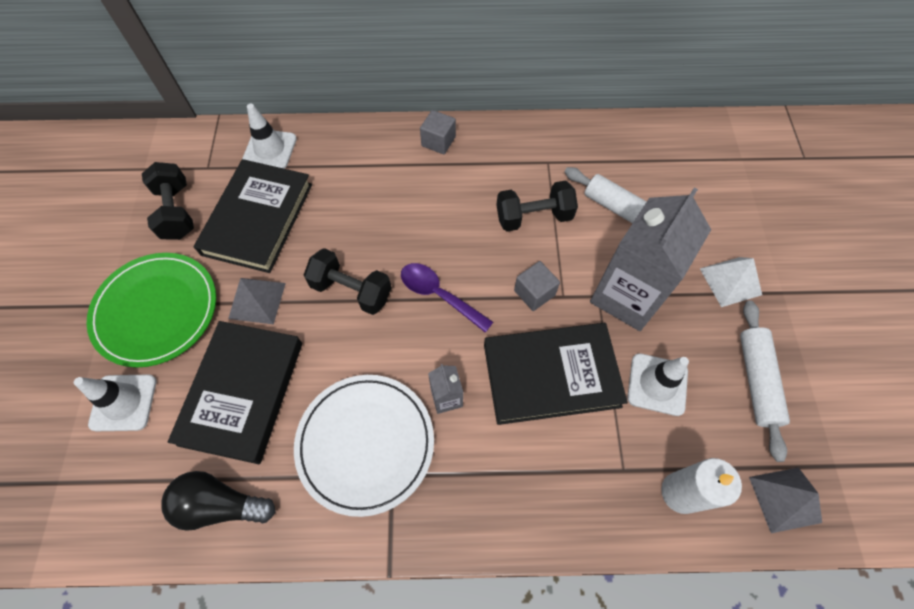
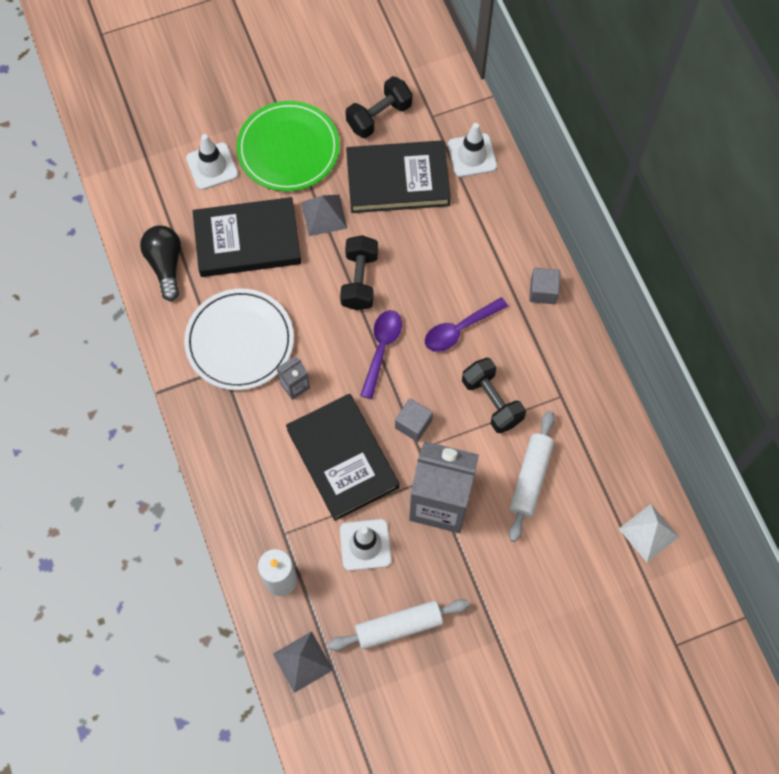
camera: 70 degrees right, 5 degrees up
white pyramid [700,257,762,307] -> white pyramid moved to [619,504,679,562]
none -> purple spoon [425,297,508,352]

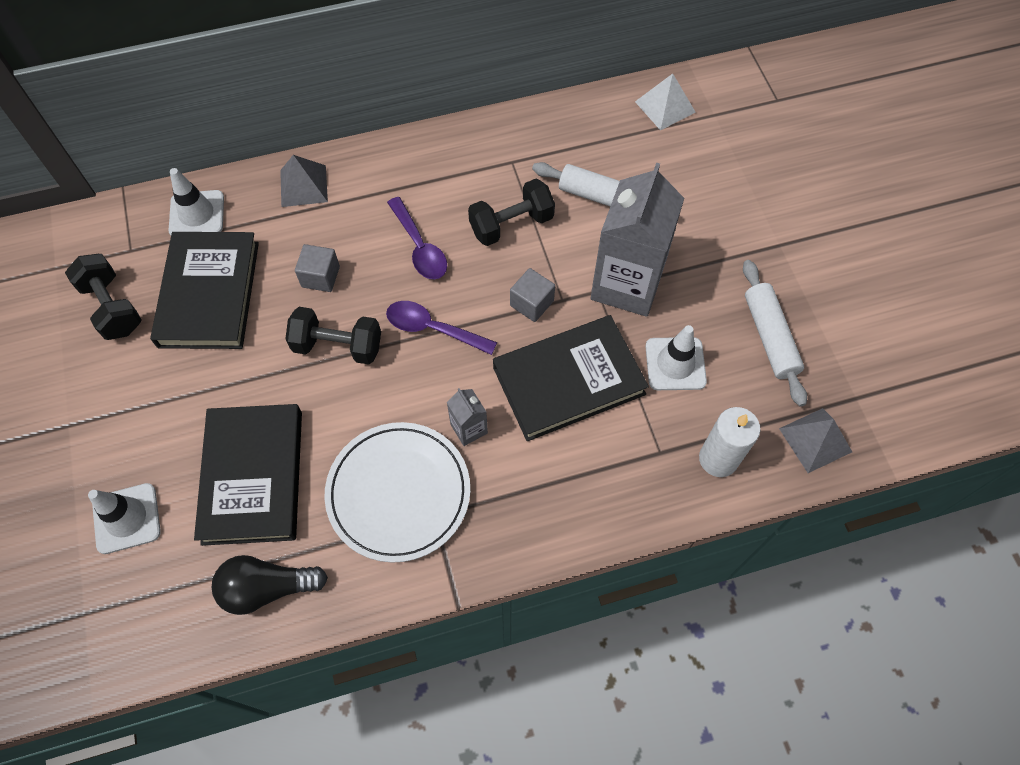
camera: 85 degrees left, 5 degrees down
green plate [236,101,340,192] -> none
grey pyramid [301,195,347,236] -> grey pyramid moved to [280,155,328,207]
grey cube [529,268,560,304] -> grey cube moved to [295,244,340,292]

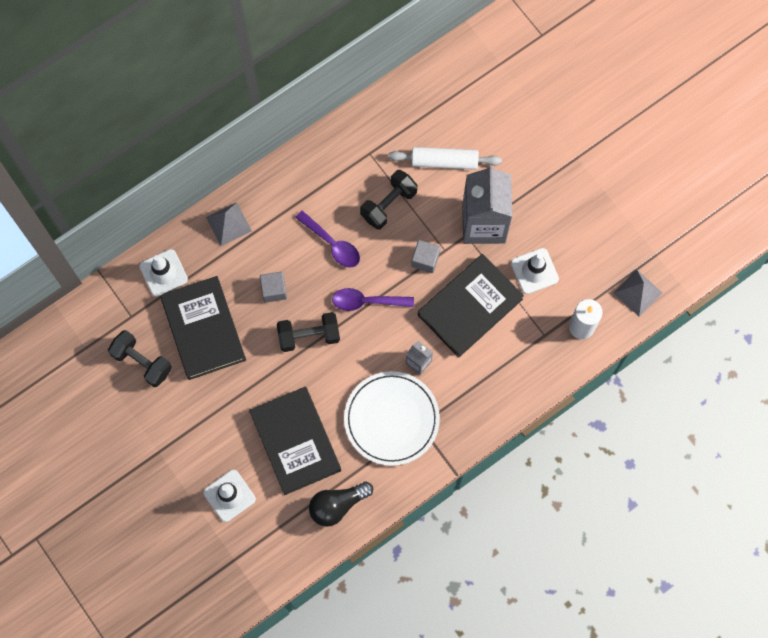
camera: 20 degrees left, 10 degrees up
white pyramid [635,74,696,131] -> none
white rolling pin [743,260,807,407] -> none

